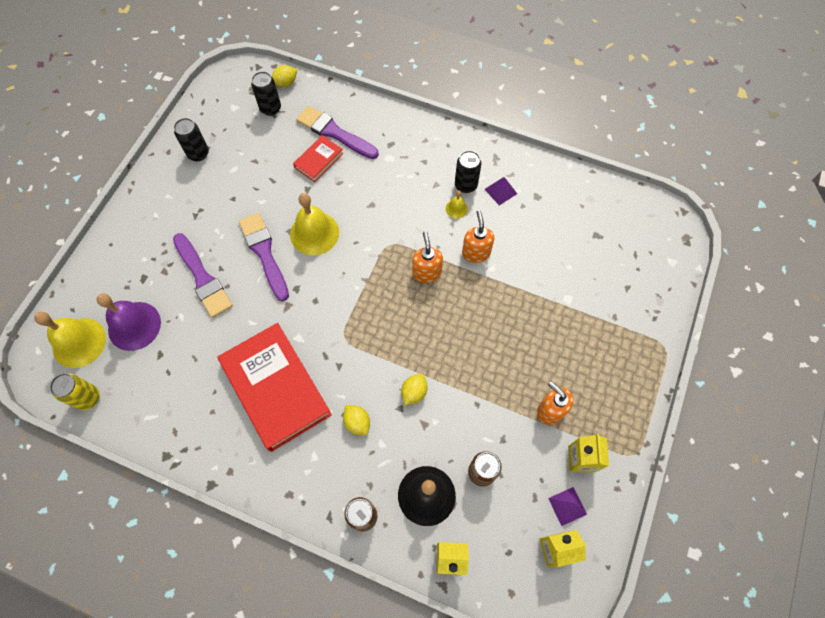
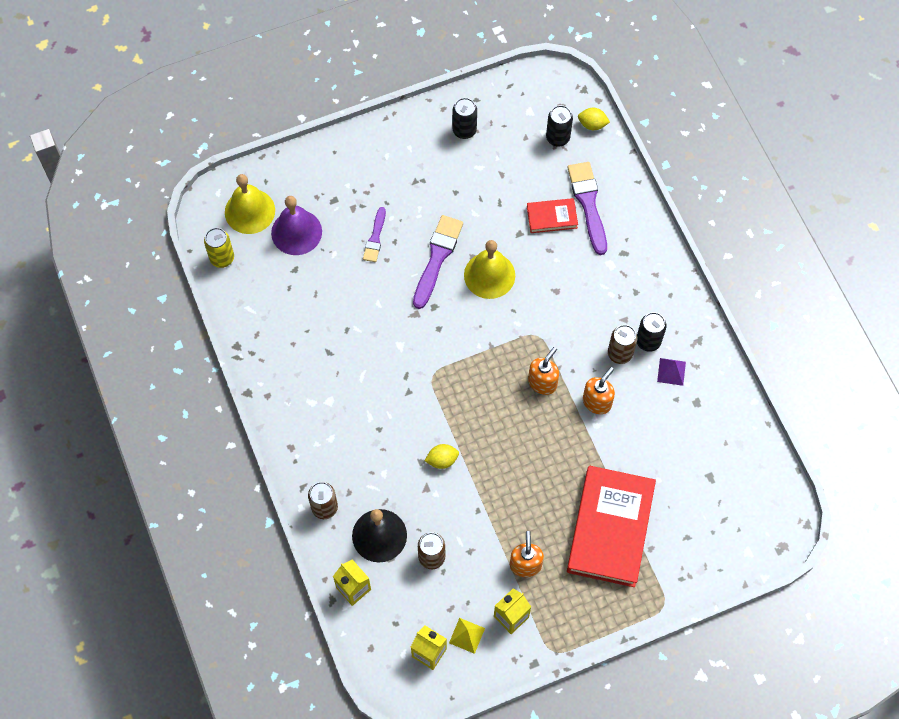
camera: 45 degrees right, 0 degrees up
purple brush [173,233,233,318] -> purple brush [363,207,386,262], size x0.59
red book [217,323,332,452] -> red book moved to [567,466,656,587]
yellow lemon [343,405,370,436] -> none
yellow bell [446,190,468,219] -> brown can [608,325,637,364]
purple pyramid [548,487,587,526] -> yellow pyramid [449,618,485,654]

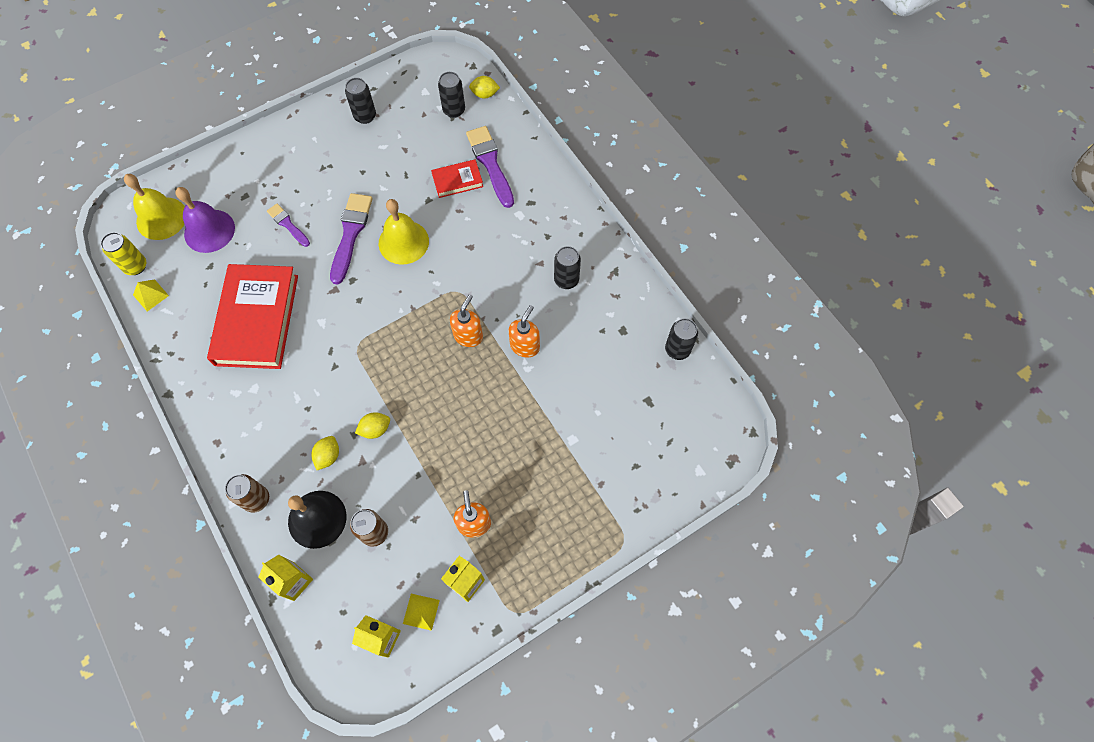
camera: 10 degrees left, 0 degrees up
purple brush [363,207,386,262] -> purple brush turned 135 degrees clockwise [267,203,310,247]
red book [567,466,656,587] -> red book moved to [207,264,298,369]
brown can [608,325,637,364] -> none
purple pyramid [657,358,686,386] -> none
none -> yellow pyramid [133,279,169,312]
none -> yellow lemon [311,436,339,470]
none -> black can [665,318,698,360]

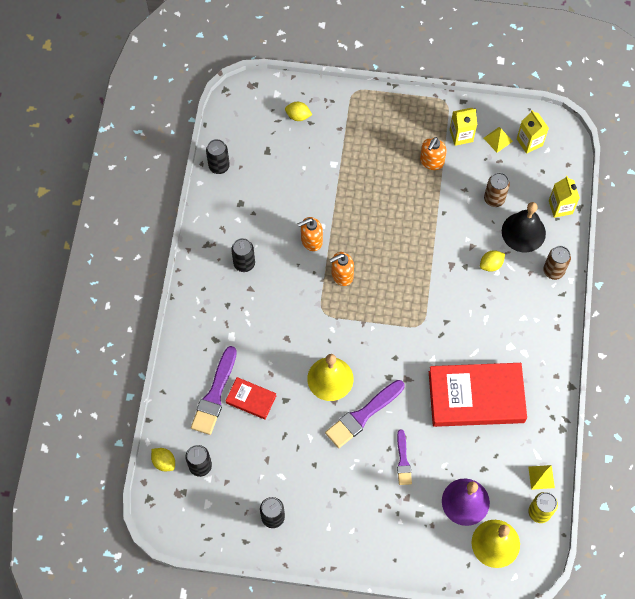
camera: 140 degrees left, 0 degrees up
red book [207,264,298,369] -> red book turned 45 degrees clockwise [429,363,527,427]
yellow lemon [355,412,390,439] -> yellow lemon moved to [285,102,312,121]

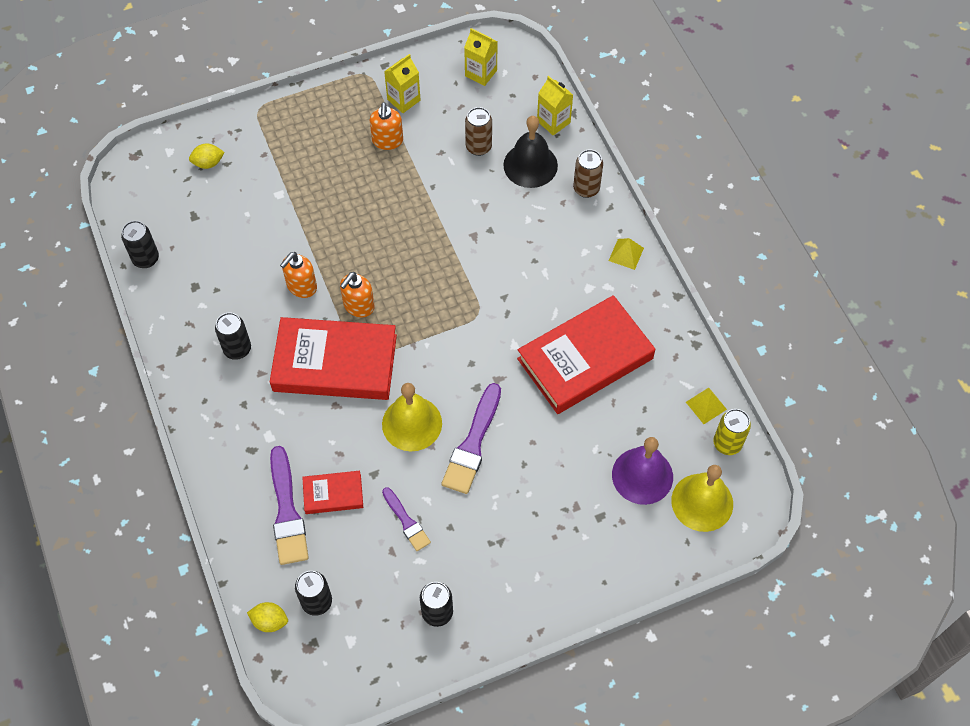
camera: 30 degrees left, 5 degrees down
purple brush [397,429,412,485] -> purple brush moved to [382,487,431,551]
yellow lemon [480,250,505,272] -> none
yellow pyramid [484,127,513,153] -> yellow pyramid moved to [609,238,644,270]
none -> red book [270,317,397,400]

